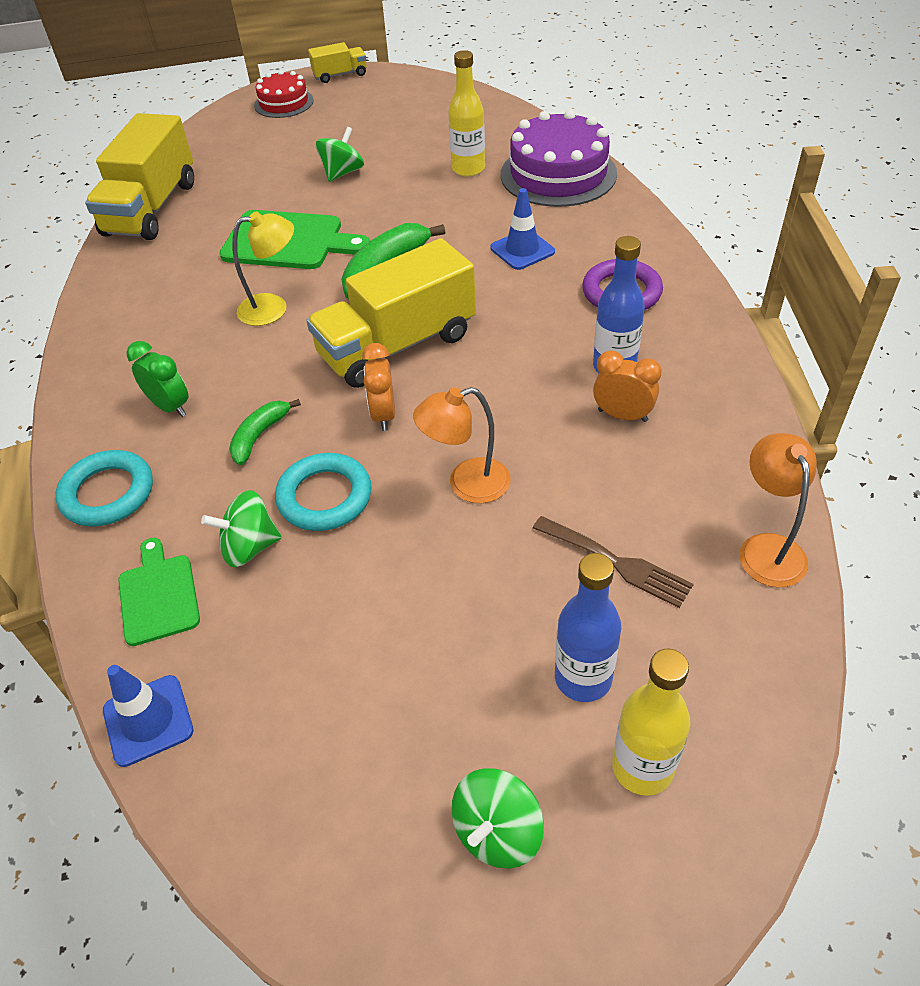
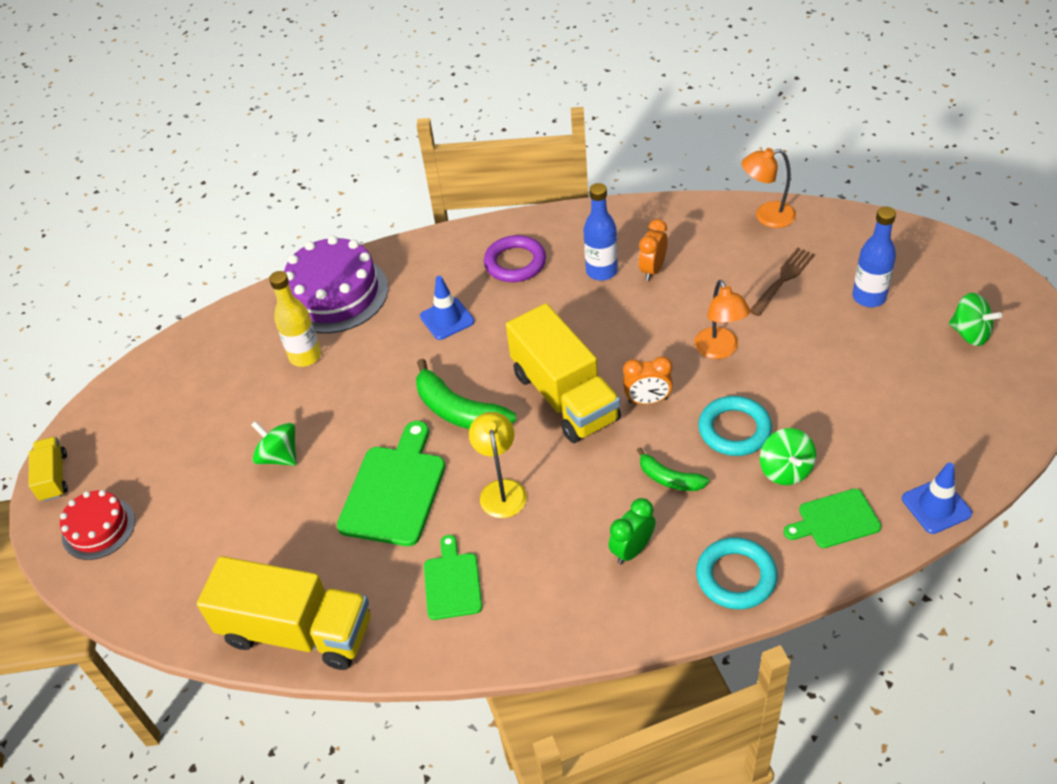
camera: 85 degrees left, 0 degrees up
yellow bottle [612,649,691,796] -> none
none -> green cutting board [424,535,482,620]

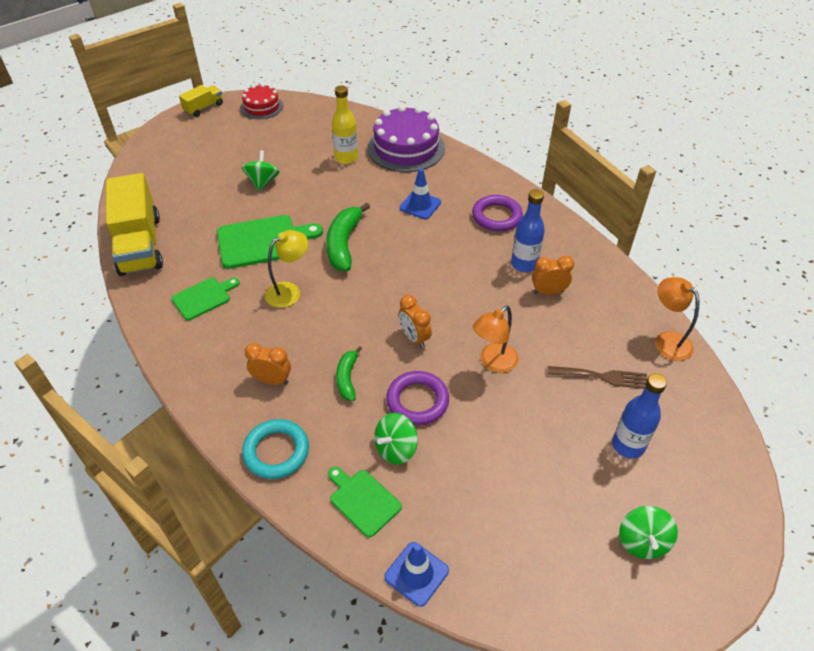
camera: 55 degrees right, 0 degrees up
red cake [60,490,135,560] -> red cake moved to [240,84,283,119]
yellow truck [506,303,621,443] -> none
green clock [609,498,656,564] -> orange clock [245,343,291,385]
turquoise ring [698,396,772,456] -> purple ring [386,371,449,425]

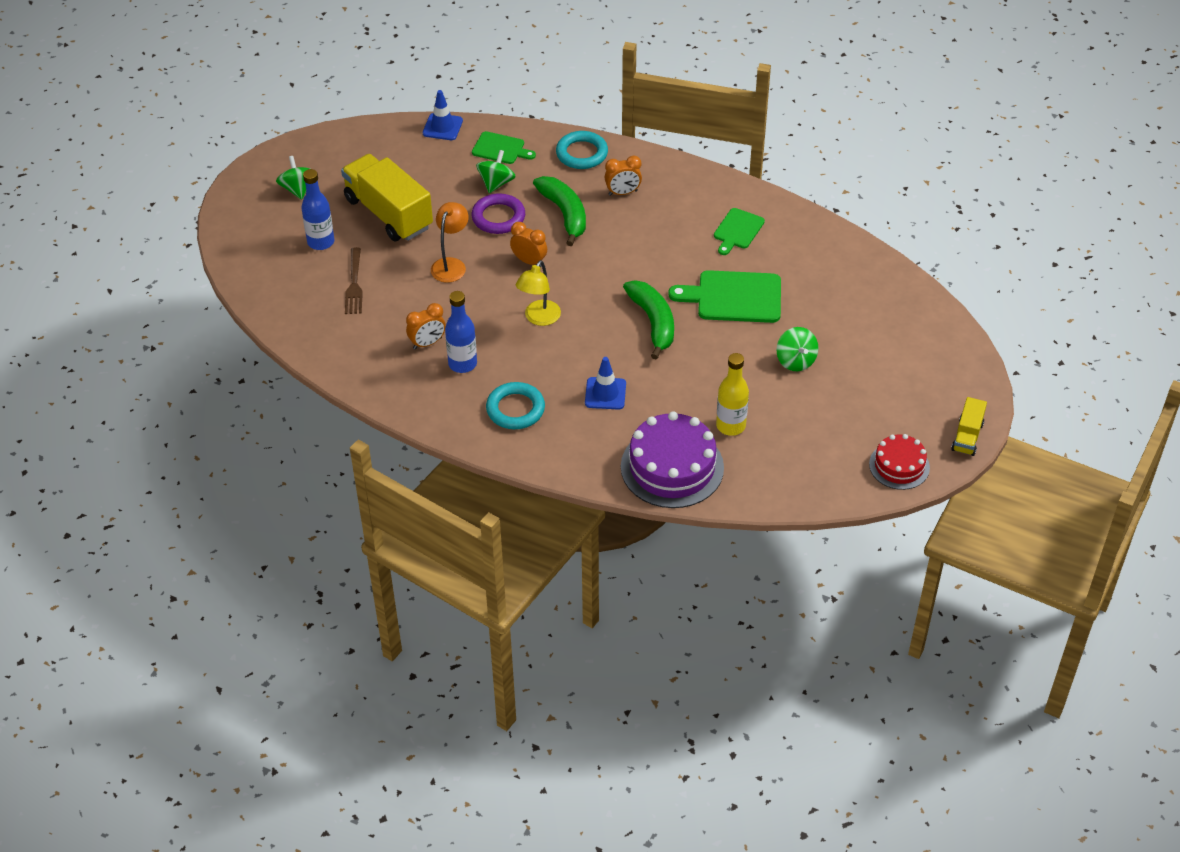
camera: 155 degrees right, 0 degrees up
yellow truck [106,173,163,276] -> yellow truck moved to [341,154,433,241]
green cutting board [217,215,323,269] -> green cutting board turned 45 degrees clockwise [668,270,781,323]
yellow lamp [265,230,308,308] -> yellow lamp moved to [516,260,561,326]
green banana [336,346,362,401] -> green banana [533,176,586,246], size x1.72
purple ring [472,195,523,231] -> turquoise ring [486,382,545,429]
brown fork [548,366,647,389] -> brown fork turned 75 degrees counterclockwise [345,247,363,314]
orange lamp [655,277,700,361] -> none

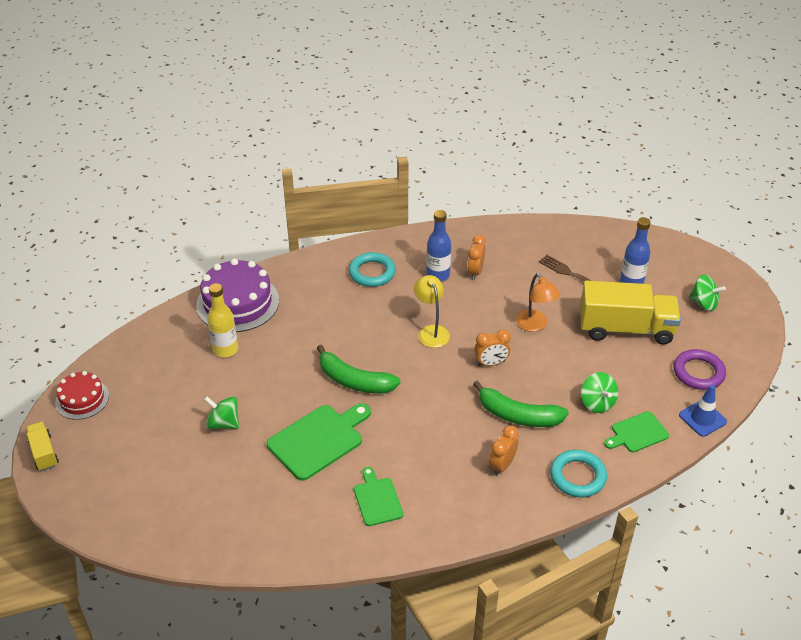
camera: 135 degrees right, 5 degrees down
purple ring [472,193,525,234] -> purple ring moved to [674,349,726,390]
blue traffic cone [585,357,626,410] -> none

